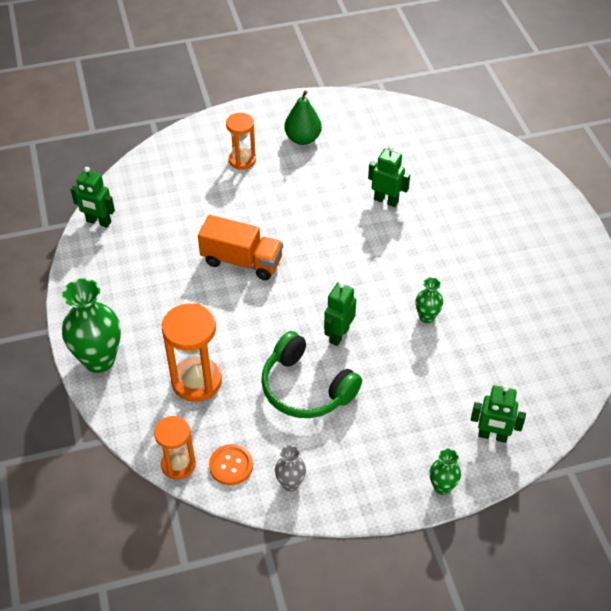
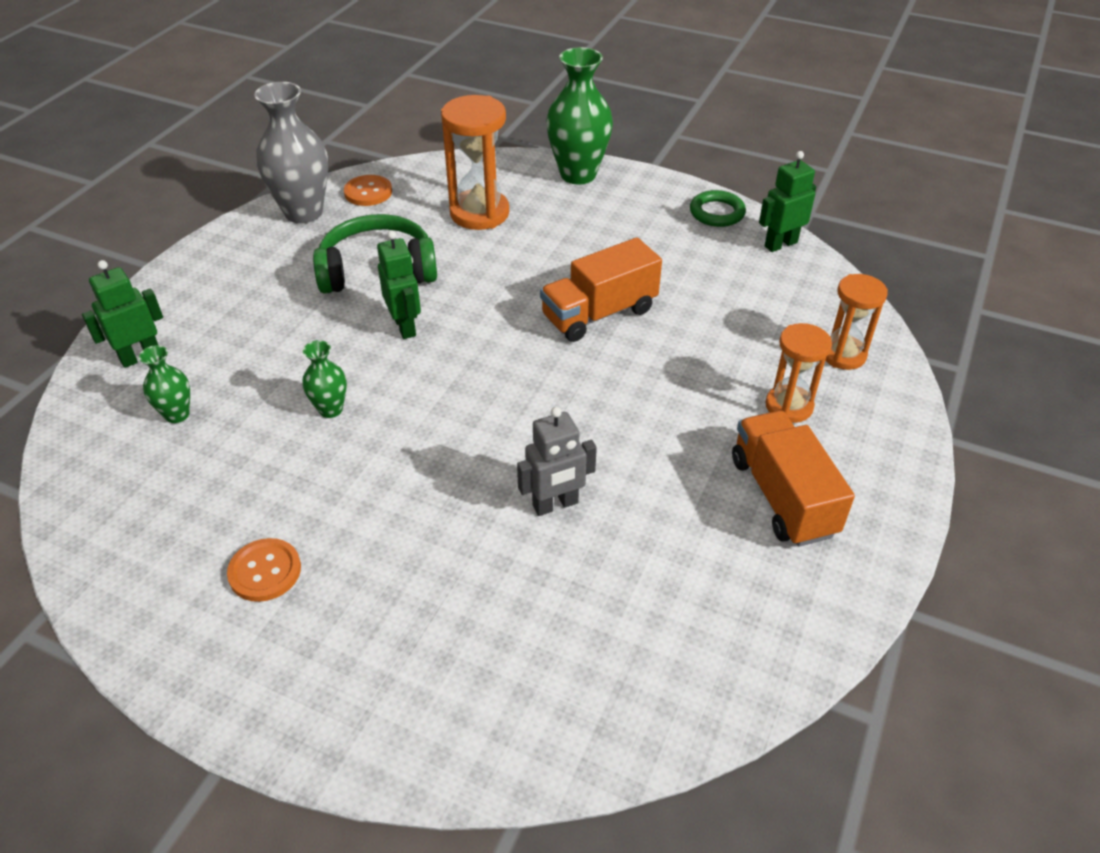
camera: 130 degrees right, 5 degrees down
orange hourglass [154,416,196,480] -> orange hourglass moved to [825,274,888,370]
grey vase [275,445,306,491] -> grey vase [254,82,328,223], size x1.98
green pear [284,91,322,145] -> orange truck [732,411,855,547]
green robot [368,146,410,207] -> grey robot [517,407,597,516]
green vase [430,449,461,495] -> green vase moved to [139,345,190,423]
none -> orange button [227,538,301,602]
none -> green ring [690,190,746,227]

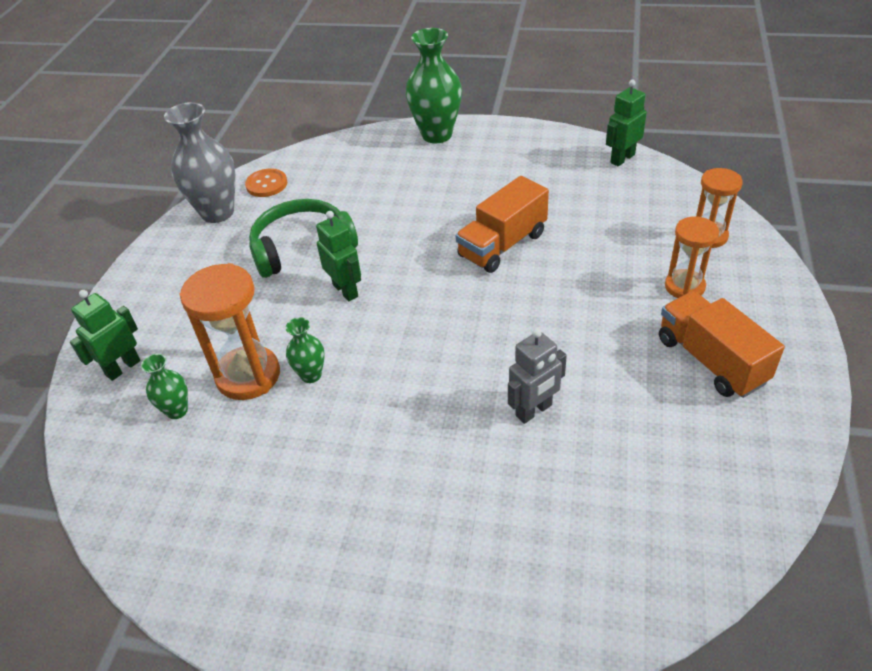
camera: 10 degrees left, 0 degrees up
orange button [227,538,301,602] -> none
orange hourglass [441,95,509,230] -> orange hourglass moved to [179,263,280,400]
green ring [690,190,746,227] -> none

